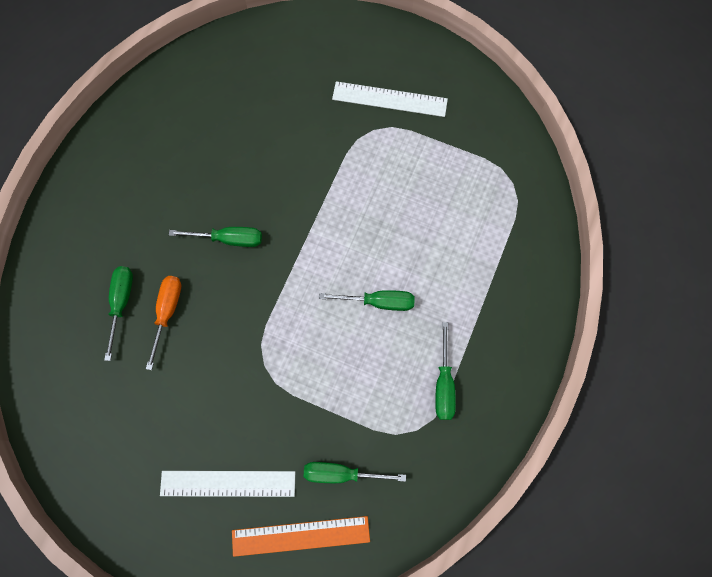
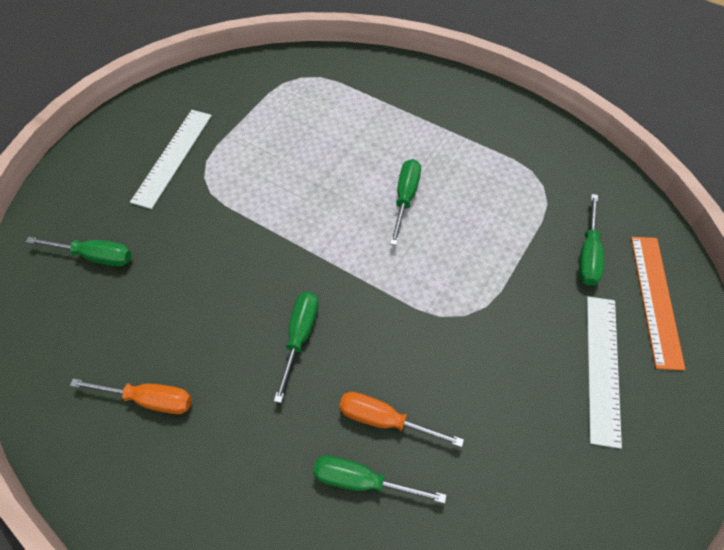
camera: 80 degrees left, 15 degrees down
green screwdriver [435,322,456,420] -> green screwdriver moved to [26,237,131,267]
none -> orange screwdriver [70,379,192,414]

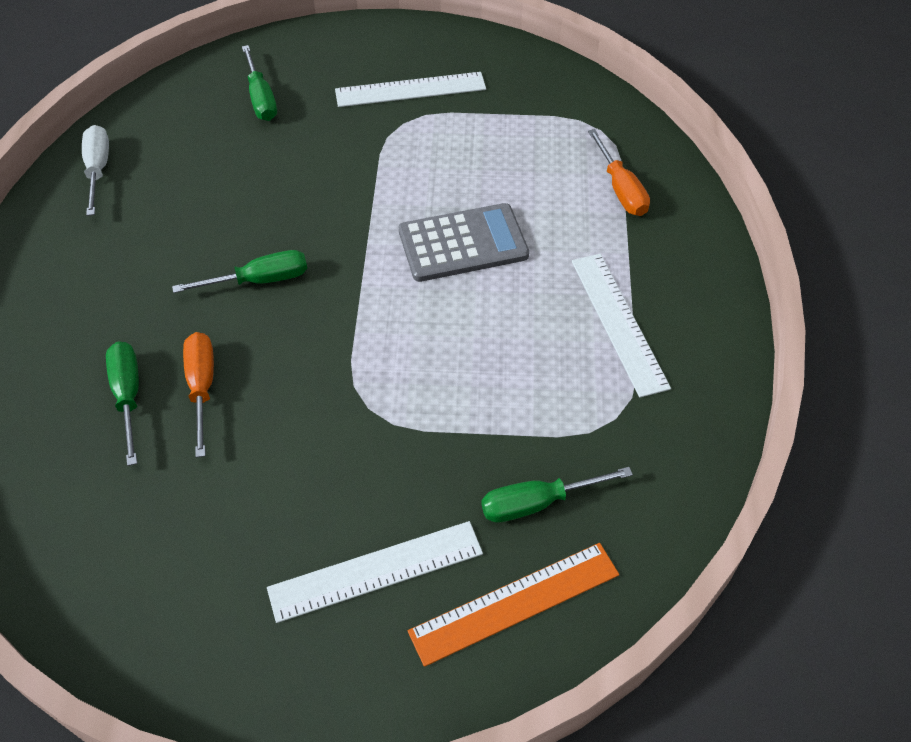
camera: 60 degrees right, 5 degrees down
orange screwdriver [70,379,192,414] -> orange screwdriver moved to [588,129,650,216]
green screwdriver [390,159,421,245] -> none
none -> white screwdriver [82,125,109,216]
none -> grey calculator [399,203,529,282]
none -> white ruler [572,254,671,398]

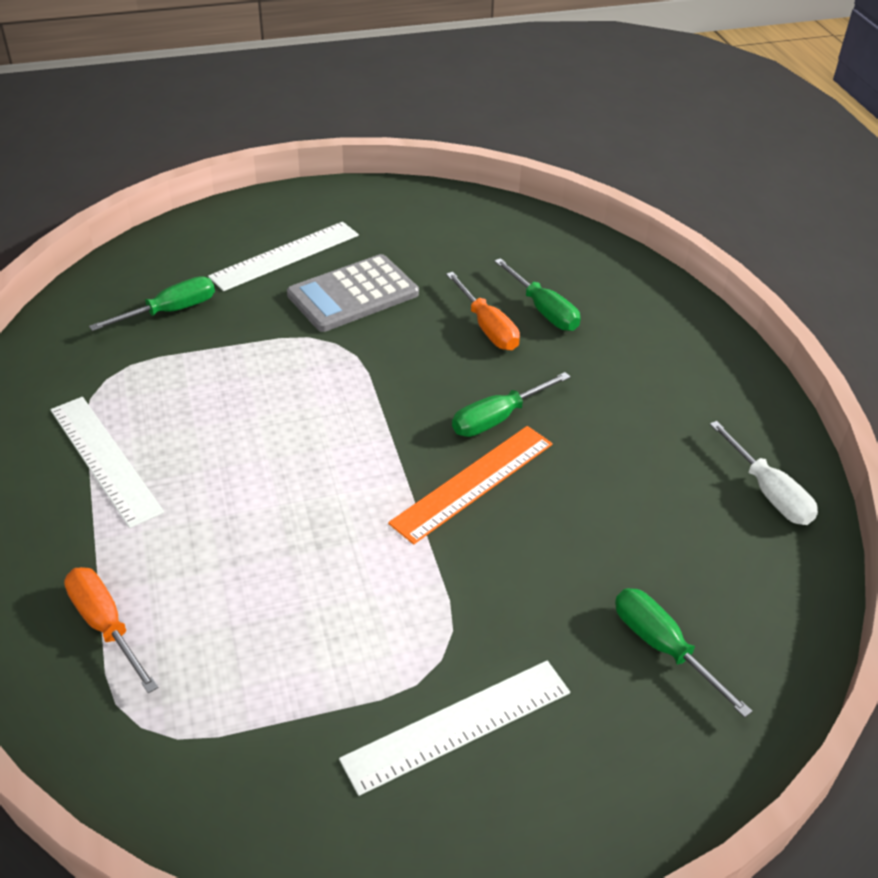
camera: 160 degrees right, 10 degrees down
grey calculator [399,203,529,282] -> grey calculator moved to [287,254,419,332]
orange ruler [408,543,619,667] -> orange ruler moved to [388,426,553,544]

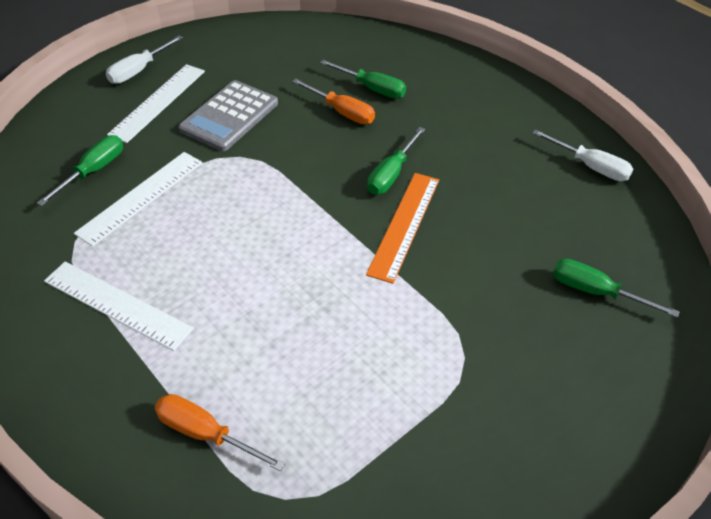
camera: 25 degrees left, 5 degrees up
white ruler [339,661,570,796] -> white ruler moved to [74,152,203,247]
none -> white screwdriver [106,35,183,84]

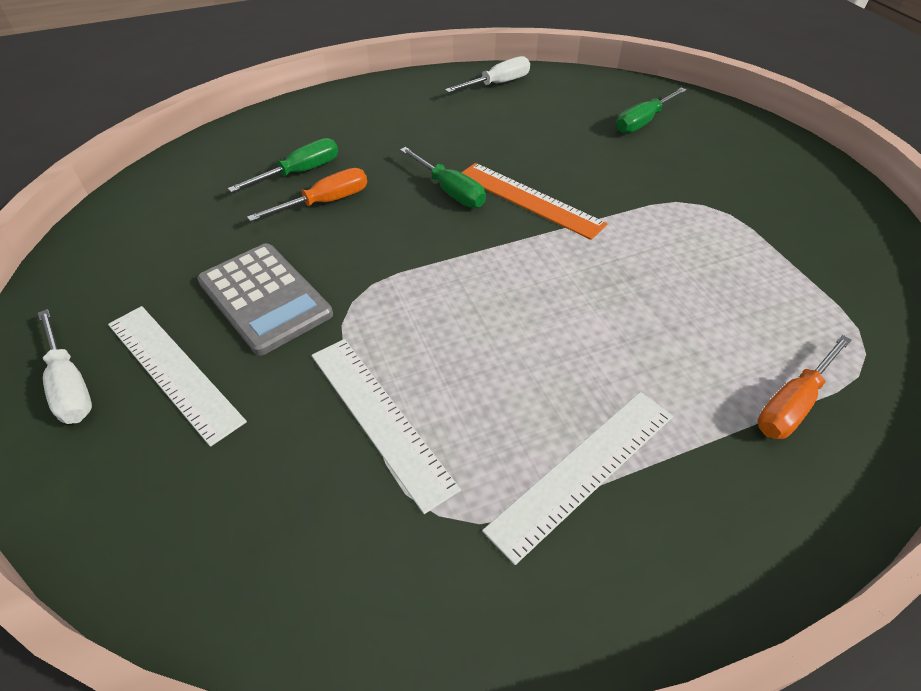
camera: 70 degrees left, 0 degrees up
green screwdriver [37,135,123,206] -> none

